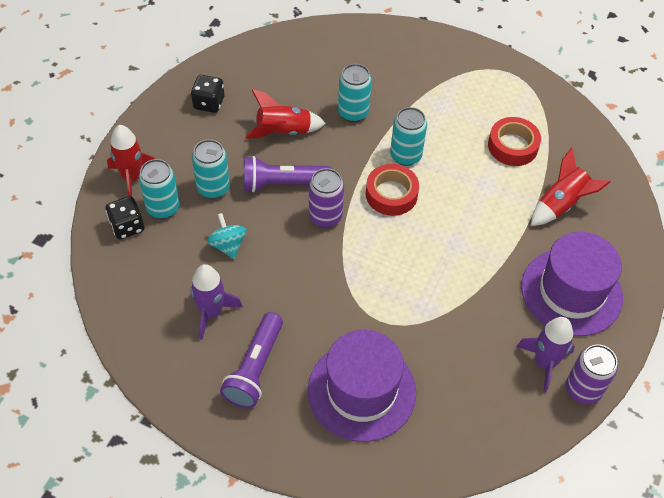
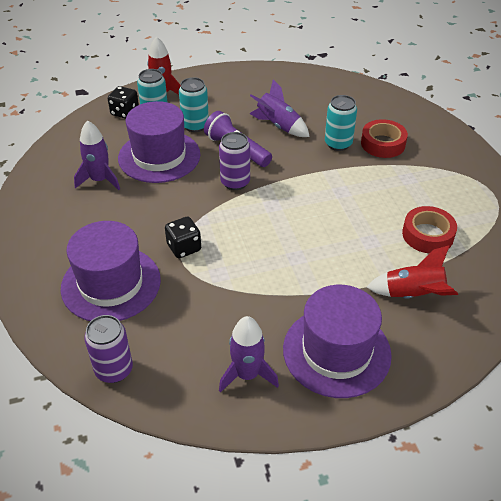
camera: 50 degrees right, 10 degrees down
black dice [191,75,224,113] -> black dice moved to [165,217,201,258]
turquoise spinning top [207,213,247,259] -> purple hat [118,101,200,183]
purple flashlight [220,312,283,408] -> none
red rocket [245,89,326,138] -> purple rocket [249,79,310,137]
red tape [366,164,419,216] -> red tape moved to [361,119,408,158]
turquoise can [390,107,427,166] -> none
purple can [566,344,618,404] -> purple can moved to [84,315,133,383]

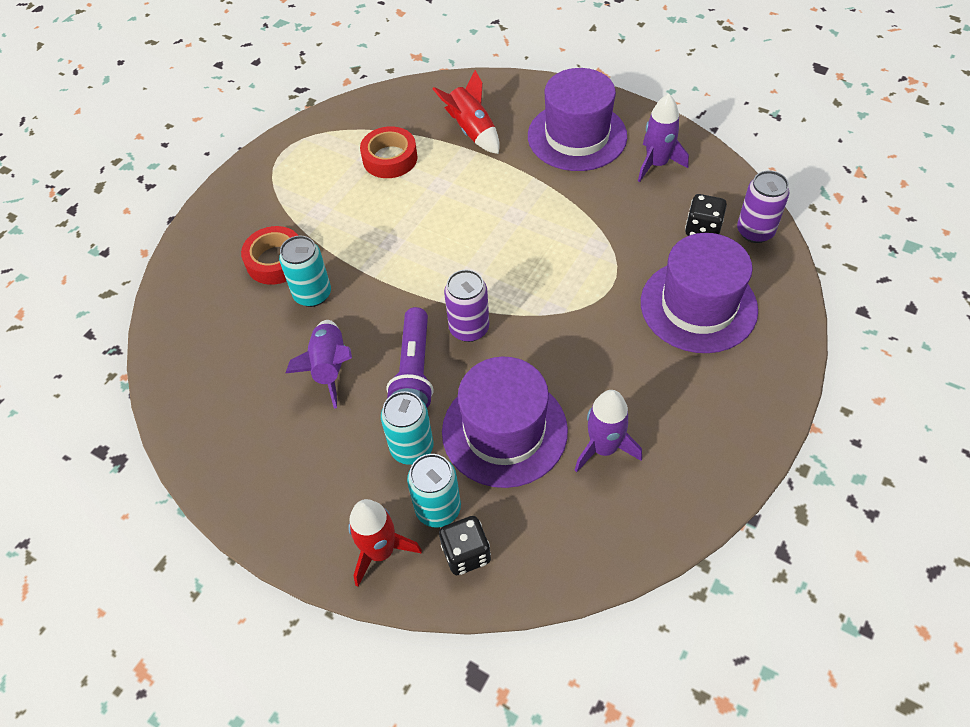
camera: 130 degrees left, 10 degrees up
black dice [165,217,201,258] -> black dice moved to [685,194,727,236]

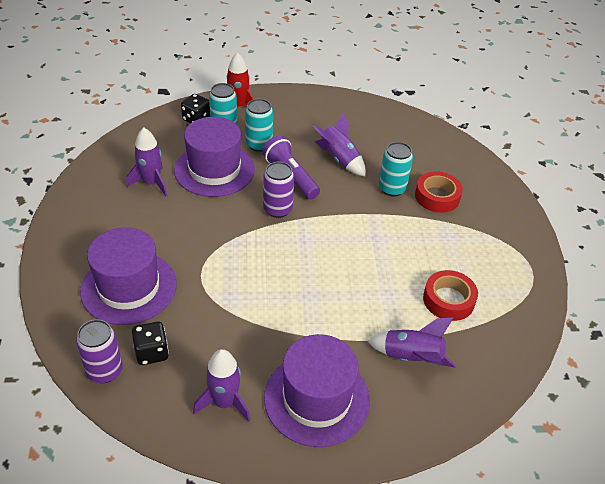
camera: 140 degrees right, 10 degrees down
red rocket [432,70,500,154] -> purple rocket [368,318,456,368]

